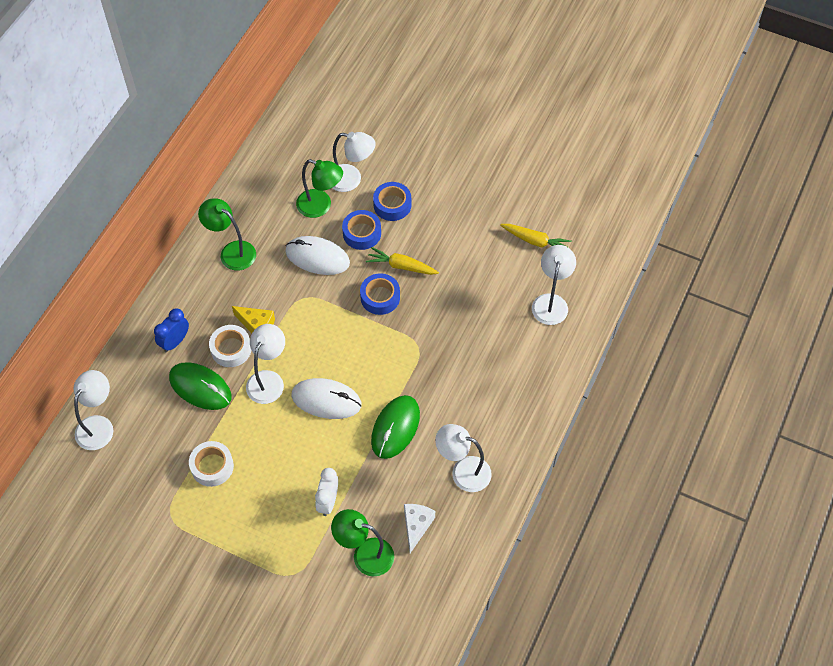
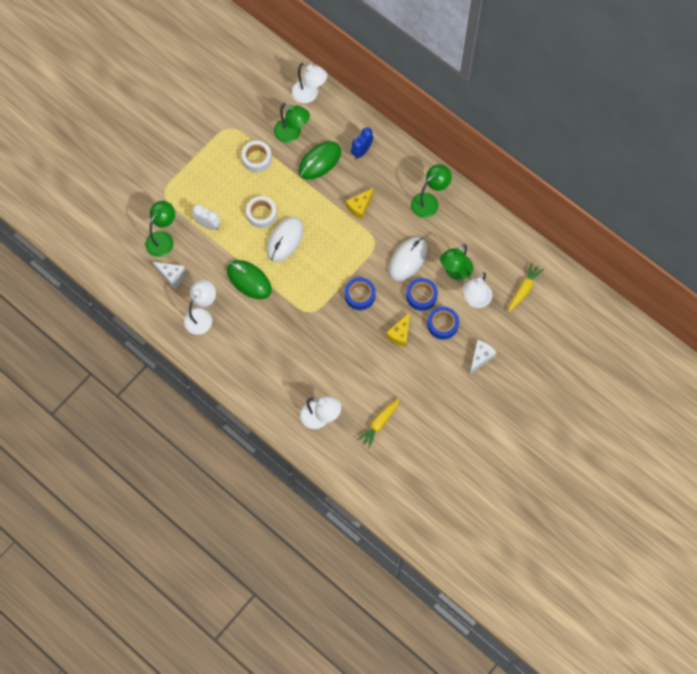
camera: 105 degrees right, 10 degrees up
blue clock [154,308,189,352] -> blue clock turned 105 degrees counterclockwise [351,127,373,159]
white tape [209,325,251,367] -> white tape moved to [246,196,277,228]
white lamp [246,324,285,404] -> none
yellow carrot [366,247,439,275] -> yellow carrot moved to [508,262,544,312]
none -> green lamp [274,103,310,143]
none -> yellow cheese [386,312,410,347]
none -> white cheese [469,340,497,375]

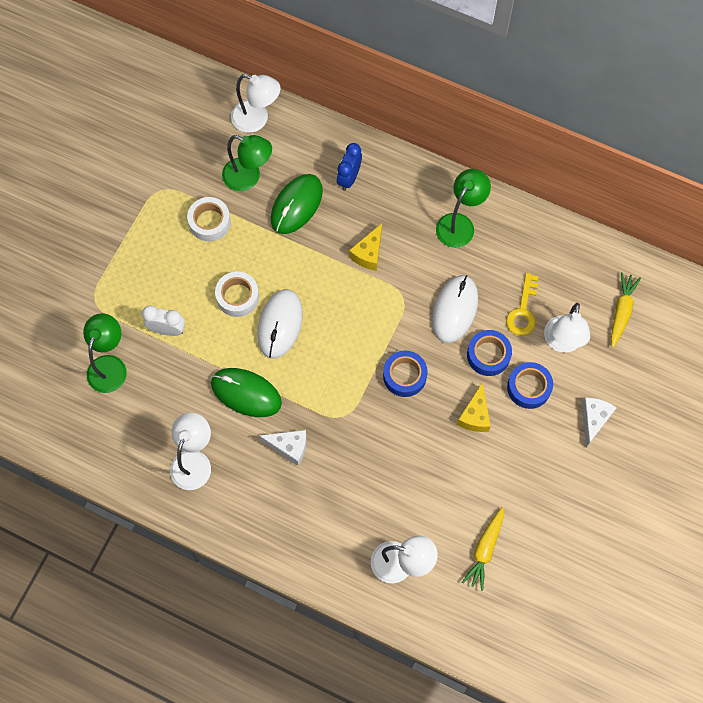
camera: 15 degrees left, 0 degrees up
white cheese [153,262,186,289] -> white cheese moved to [259,430,307,466]
green lamp [440,244,473,280] -> yellow key [506,273,539,336]

